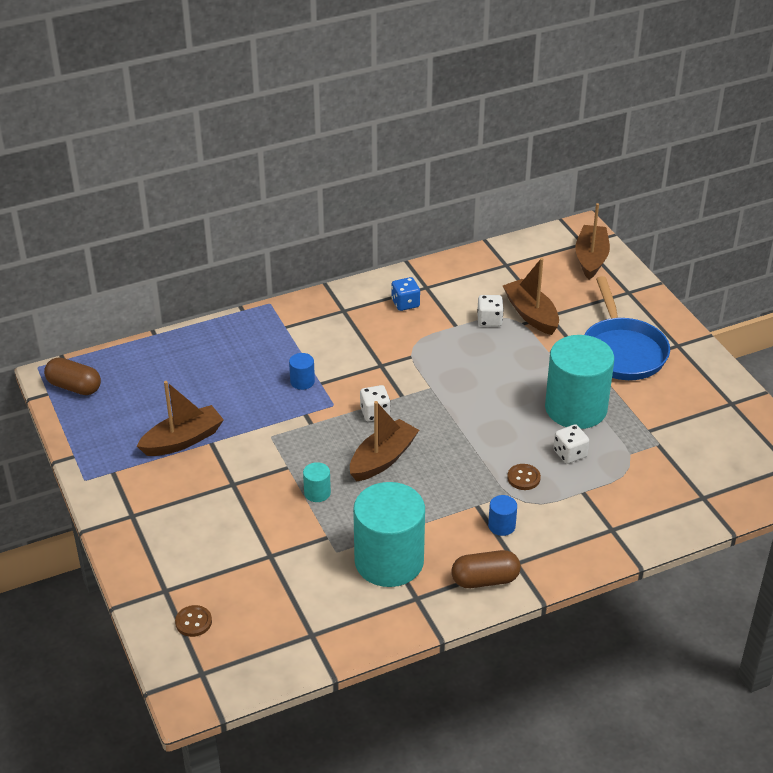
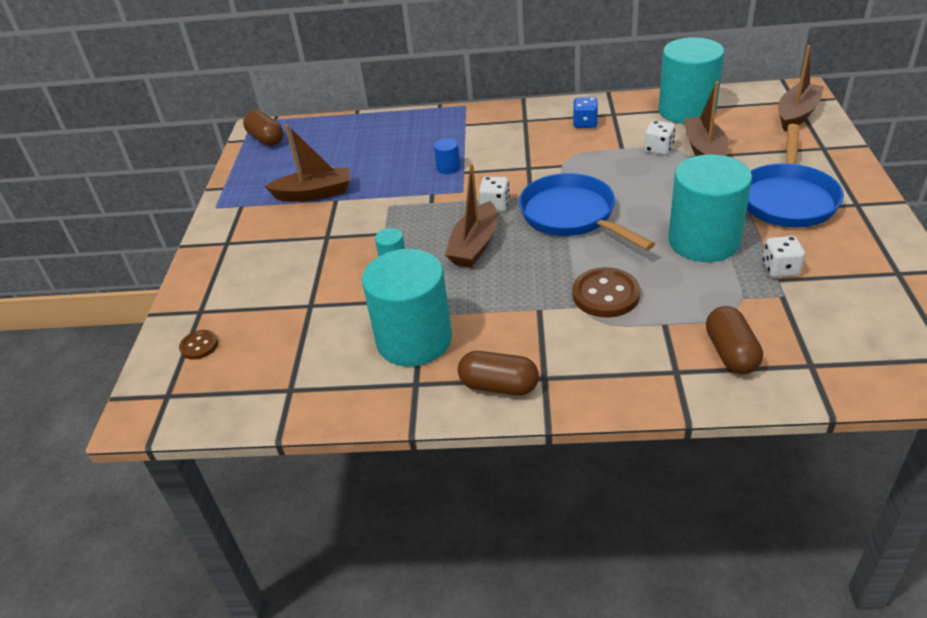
camera: 30 degrees right, 0 degrees up
brown boat [350,401,419,482] -> brown boat turned 135 degrees clockwise [445,163,497,267]
blue cylinder [488,495,517,536] -> none
brown button [507,464,541,490] -> brown button [573,267,640,318], size x1.78
white dice [553,424,589,464] -> white dice moved to [763,236,805,278]
none -> blue pan [519,173,655,250]
none -> turquoise cylinder [659,37,724,124]
none -> brown capsule [706,306,763,374]

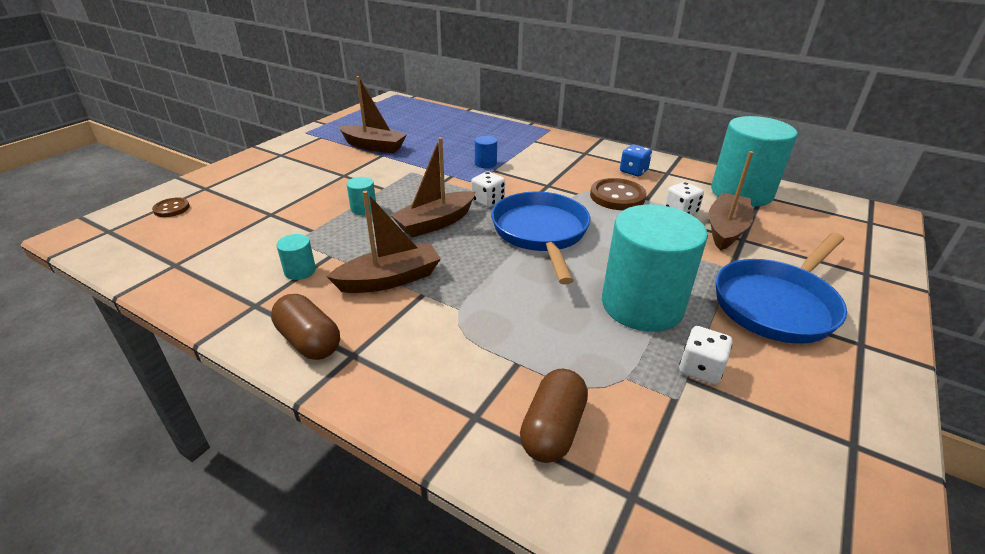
camera: 25 degrees right, 5 degrees down
brown capsule [243,110,283,146] -> none
turquoise cylinder [362,249,452,367] -> turquoise cylinder [277,234,316,280], size x0.40
brown button [573,267,640,318] -> brown button moved to [590,178,646,210]
brown boat [778,45,824,131] -> brown boat moved to [327,191,441,293]

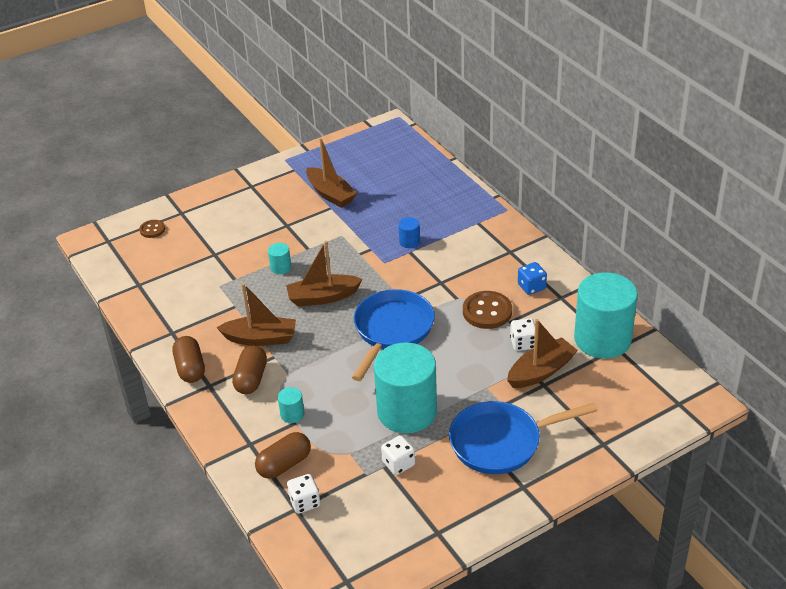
camera: 30 degrees right, 5 degrees up
turquoise cylinder [277,234,316,280] -> turquoise cylinder moved to [278,387,304,423]
white dice [471,171,505,208] -> white dice moved to [287,474,320,514]
none -> brown capsule [232,346,267,394]

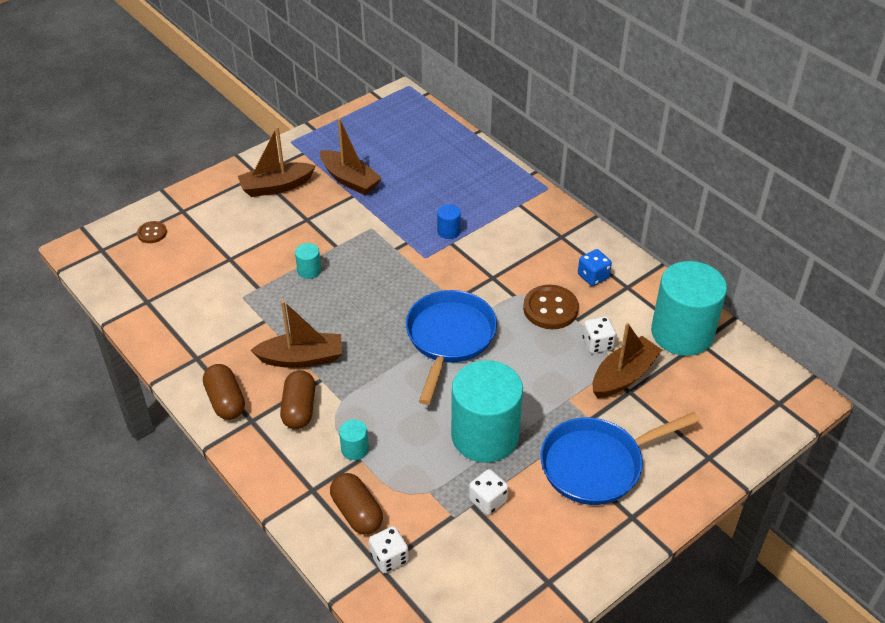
camera: 10 degrees left, 5 degrees up
brown capsule [255,432,311,479] -> brown capsule turned 75 degrees counterclockwise [330,473,383,534]
brown boat [286,241,363,307] -> brown boat moved to [238,126,316,197]

